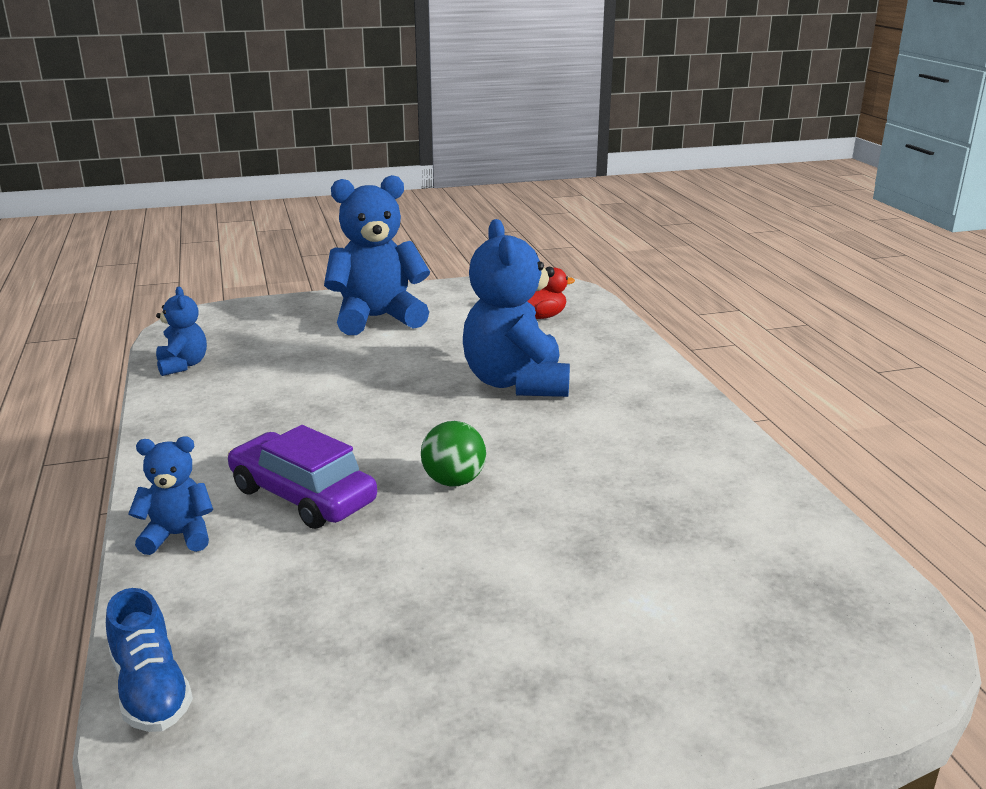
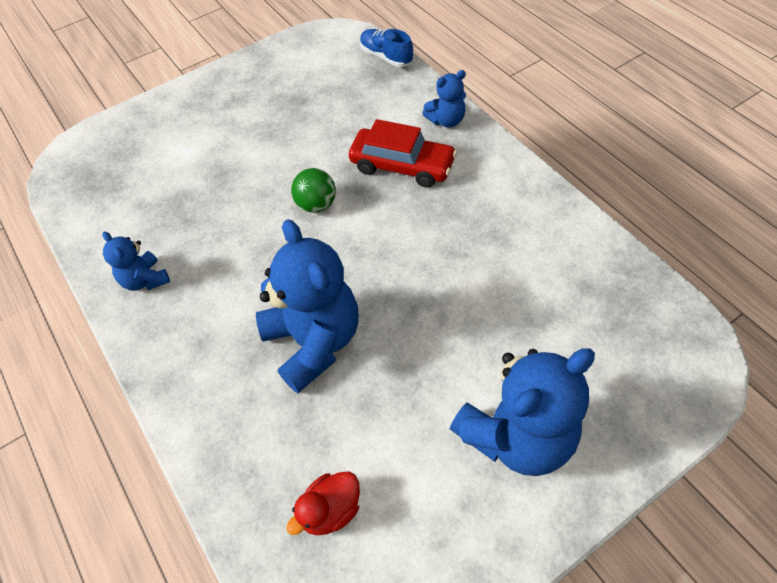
camera: 165 degrees right, 30 degrees up
blue teddy bear [156,287,207,376] -> blue teddy bear moved to [102,231,170,291]
purple car [227,425,377,529] -> red car [349,119,457,188]

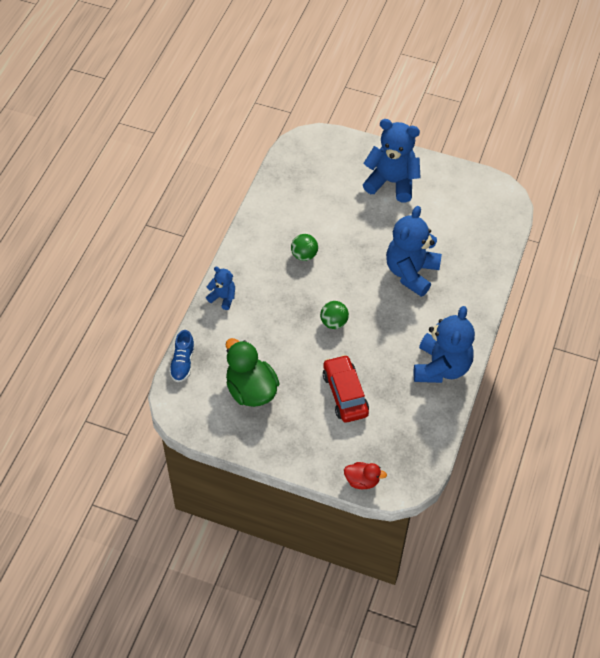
camera: 130 degrees left, 0 degrees up
blue teddy bear [102,231,170,291] -> blue teddy bear [414,306,475,383], size x1.99
red duck [286,471,360,535] -> red duck moved to [344,462,387,489]
red car [349,119,457,188] -> red car moved to [323,355,369,423]
none -> green duck [225,338,280,407]
none -> green ball [291,234,318,261]

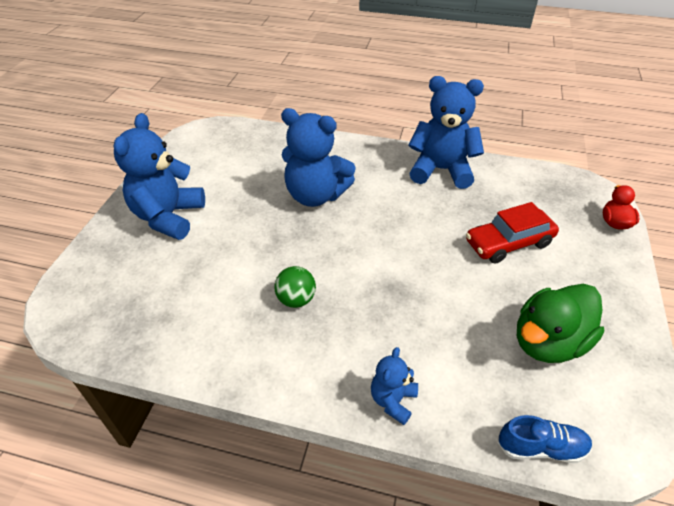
camera: 95 degrees left, 10 degrees down
green ball [320,301,349,329] -> none

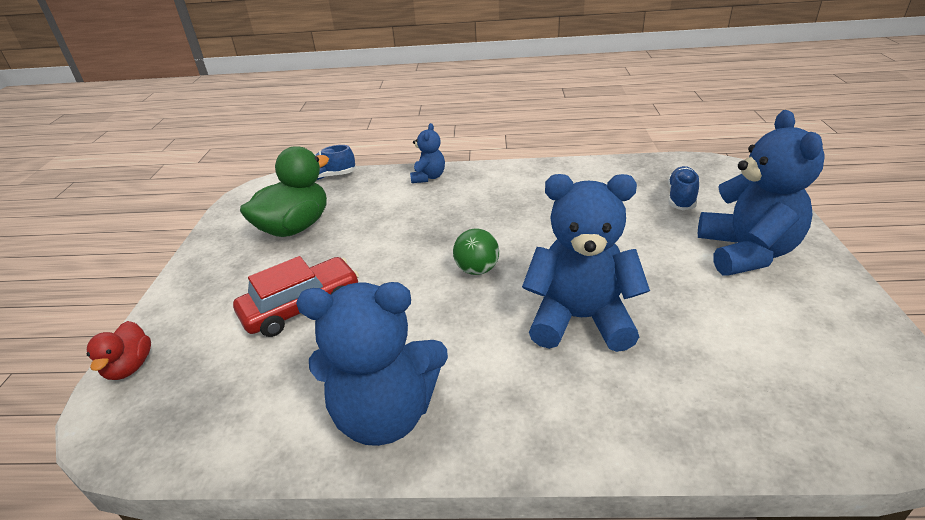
camera: 170 degrees right, 10 degrees down
green ball [274,266,316,308] -> green ball moved to [453,229,499,275]
none -> blue shoe [668,166,699,210]

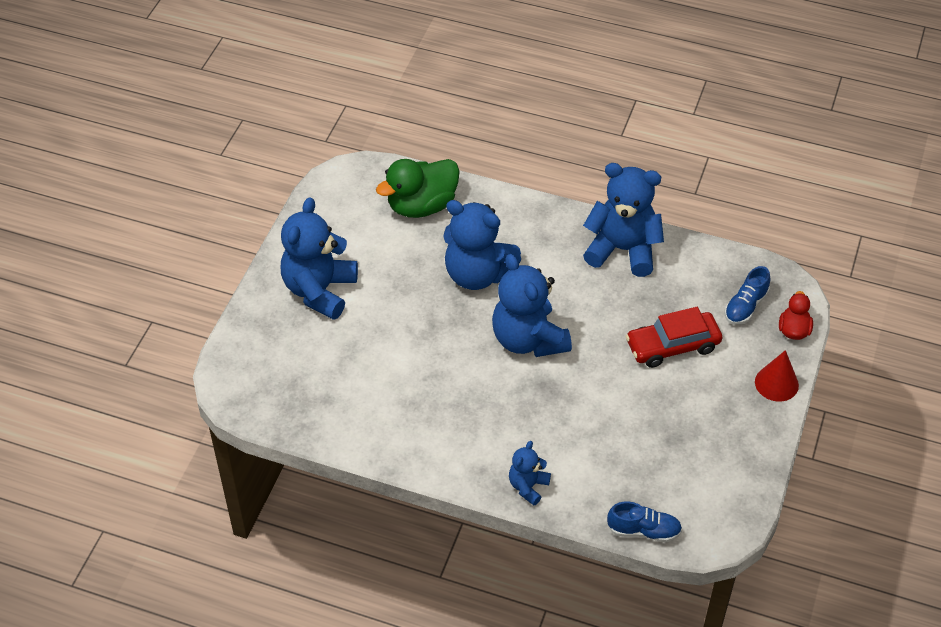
camera: 165 degrees left, 15 degrees up
green duck [240,146,329,237] -> green duck moved to [376,159,460,218]
green ball [453,229,499,275] -> blue teddy bear [492,254,572,357]
blue shoe [668,166,699,210] -> blue shoe moved to [725,266,770,325]
none -> red cone [755,350,799,402]

